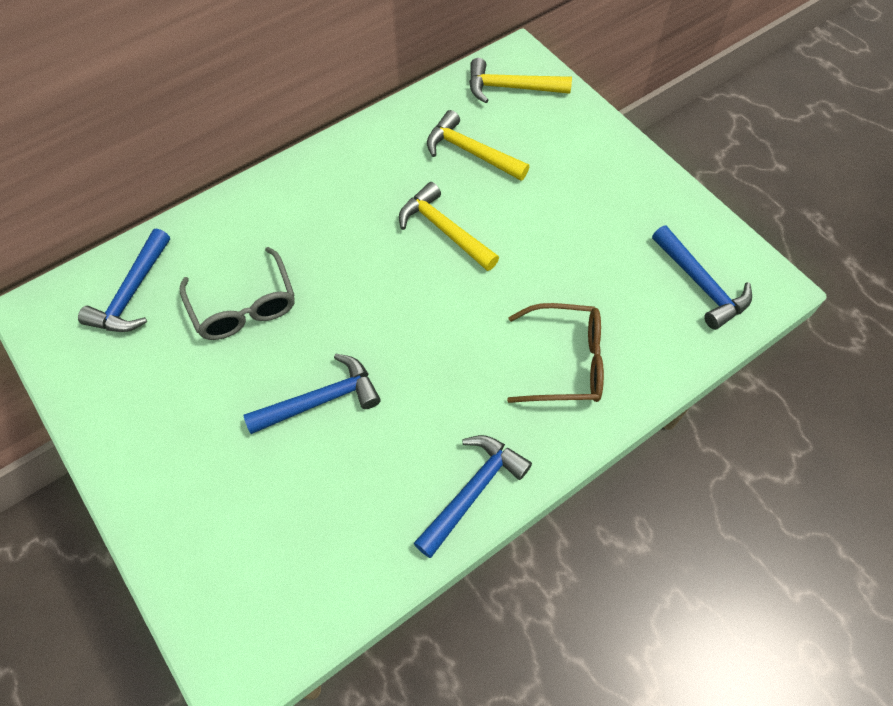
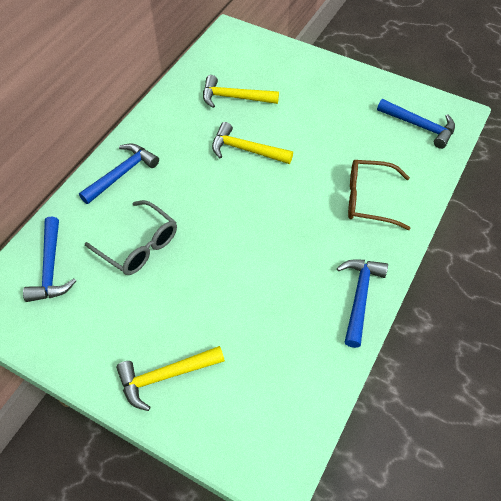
camera: 25 degrees left, 5 degrees down
blue hammer [243,354,381,434] -> blue hammer moved to [79,144,159,204]
yellow hammer [469,58,572,103] -> yellow hammer moved to [116,346,225,411]
brown glasses [507,303,604,403] -> brown glasses turned 150 degrees counterclockwise [348,160,411,230]

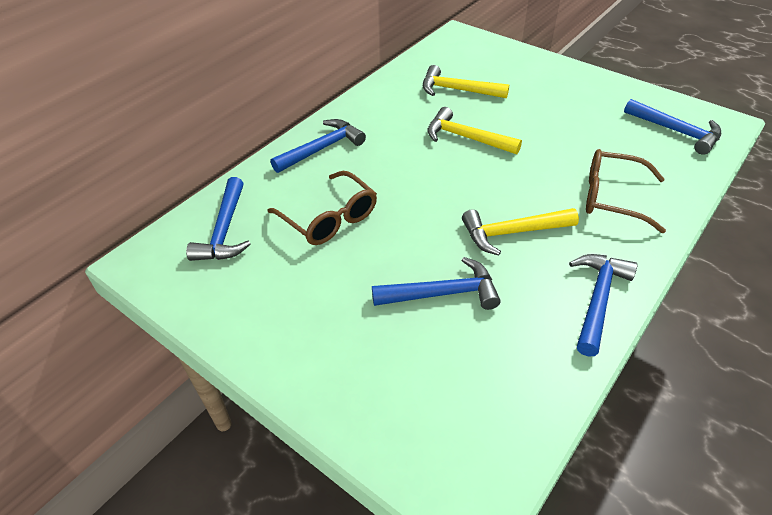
camera: 10 degrees right, 10 degrees down
grey glasses [85,200,177,275] -> brown glasses [267,171,377,245]
yellow hammer [116,346,225,411] -> yellow hammer moved to [462,208,579,255]
none -> blue hammer [372,257,501,310]

